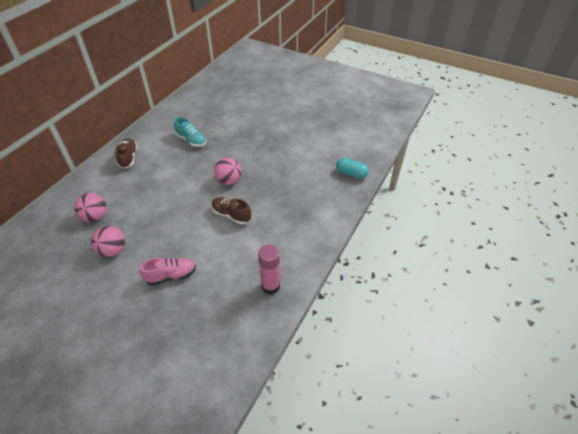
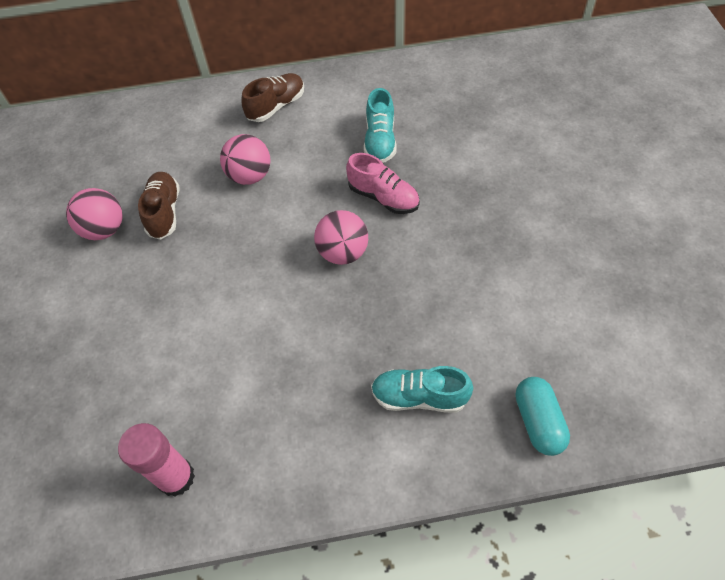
camera: 55 degrees right, 10 degrees up
pink ball [74,193,106,222] -> pink ball moved to [220,134,270,185]
pink shoe [140,258,196,286] -> pink shoe moved to [346,153,420,214]
brown shoe [212,197,251,225] -> brown shoe moved to [138,172,180,240]
none -> turquoise shoe [371,366,473,413]

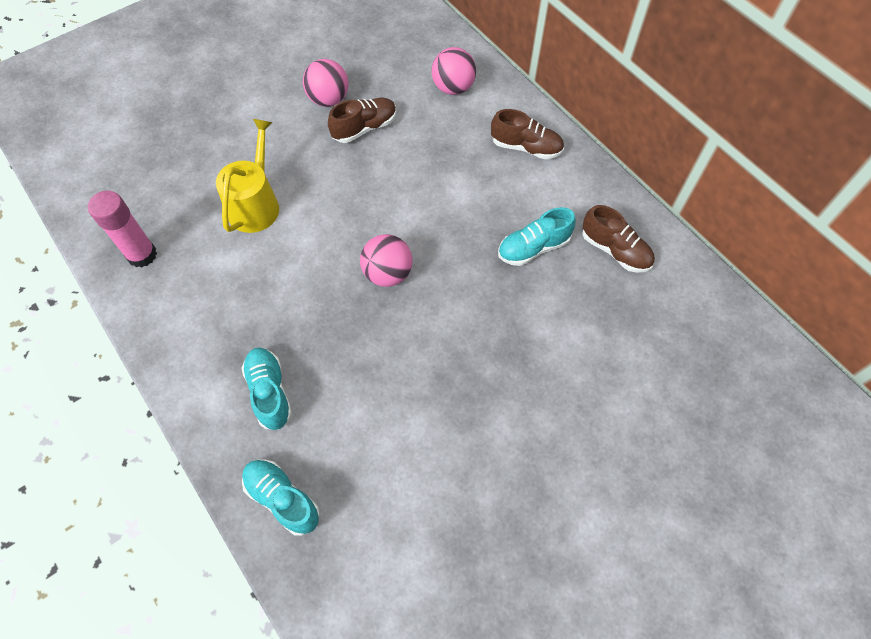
camera: 60 degrees right, 5 degrees up
pink ball [220,134,270,185] -> pink ball moved to [431,47,476,95]
pink shoe [346,153,420,214] -> none
turquoise capsule [515,377,570,456] -> turquoise shoe [242,459,320,536]
none -> yellow watering can [216,119,279,233]
none -> brown shoe [582,205,655,273]

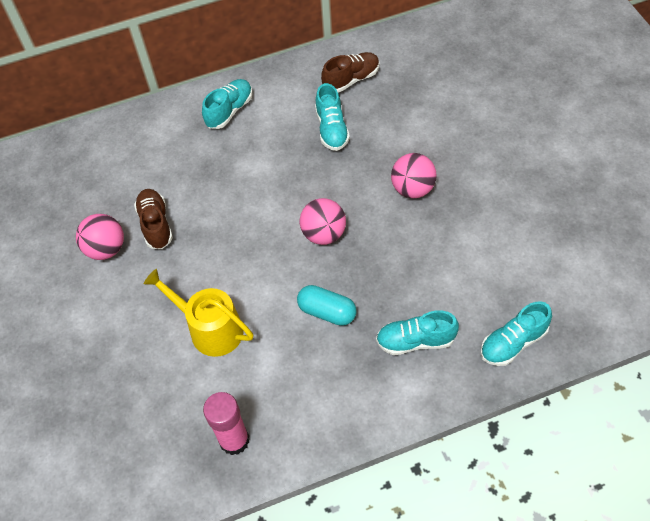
camera: 70 degrees left, 5 degrees down
pink ball [431,47,476,95] -> pink ball moved to [391,153,437,198]
brown shoe [491,109,564,159] -> turquoise shoe [202,79,253,129]
none -> turquoise capsule [297,285,357,326]

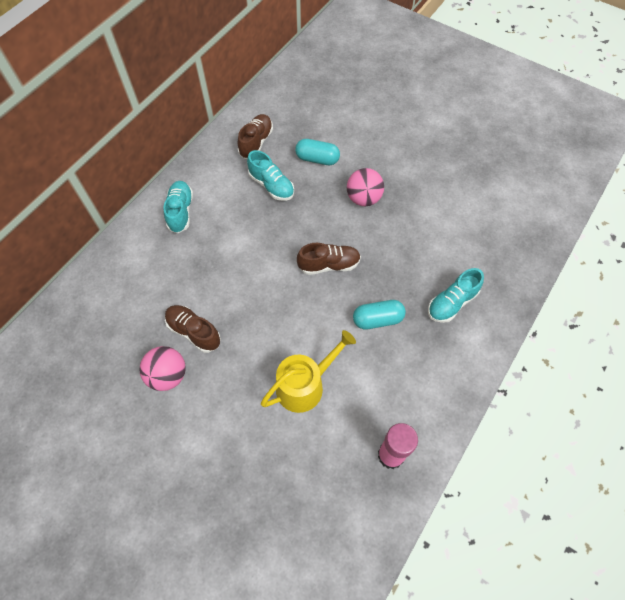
camera: 40 degrees left, 5 degrees up
yellow watering can [144,269,253,357] -> yellow watering can turned 150 degrees clockwise [261,330,356,413]
pink ball [300,198,346,245] -> brown shoe [297,243,361,275]
turquoise shoe [481,301,552,366] -> none
none -> turquoise capsule [295,139,340,165]

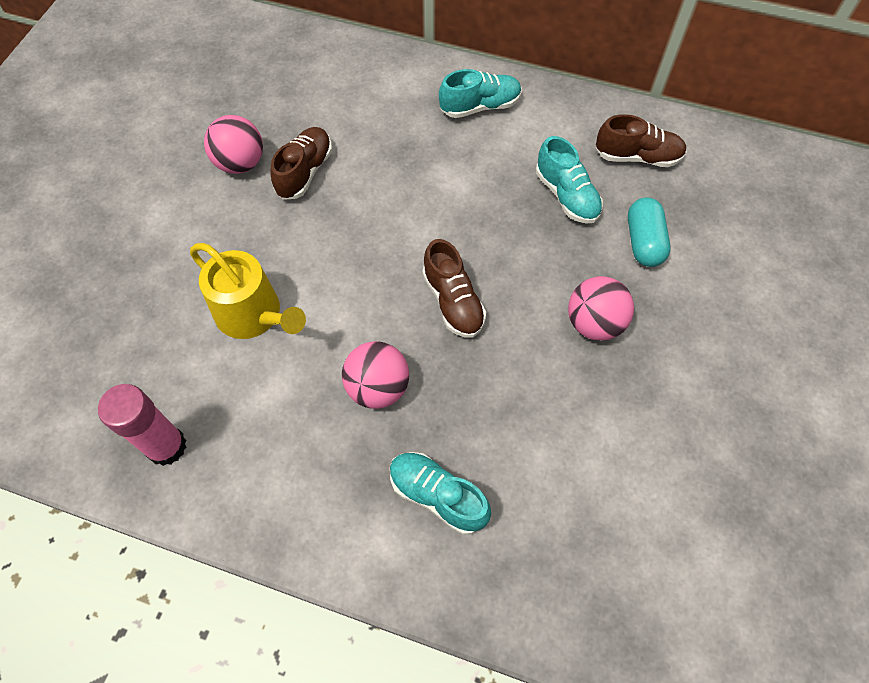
camera: 75 degrees right, 0 degrees up
turquoise shoe [247,150,294,201] -> turquoise shoe turned 60 degrees counterclockwise [536,136,603,224]
turquoise capsule [353,300,406,329] -> pink ball [342,341,409,409]

